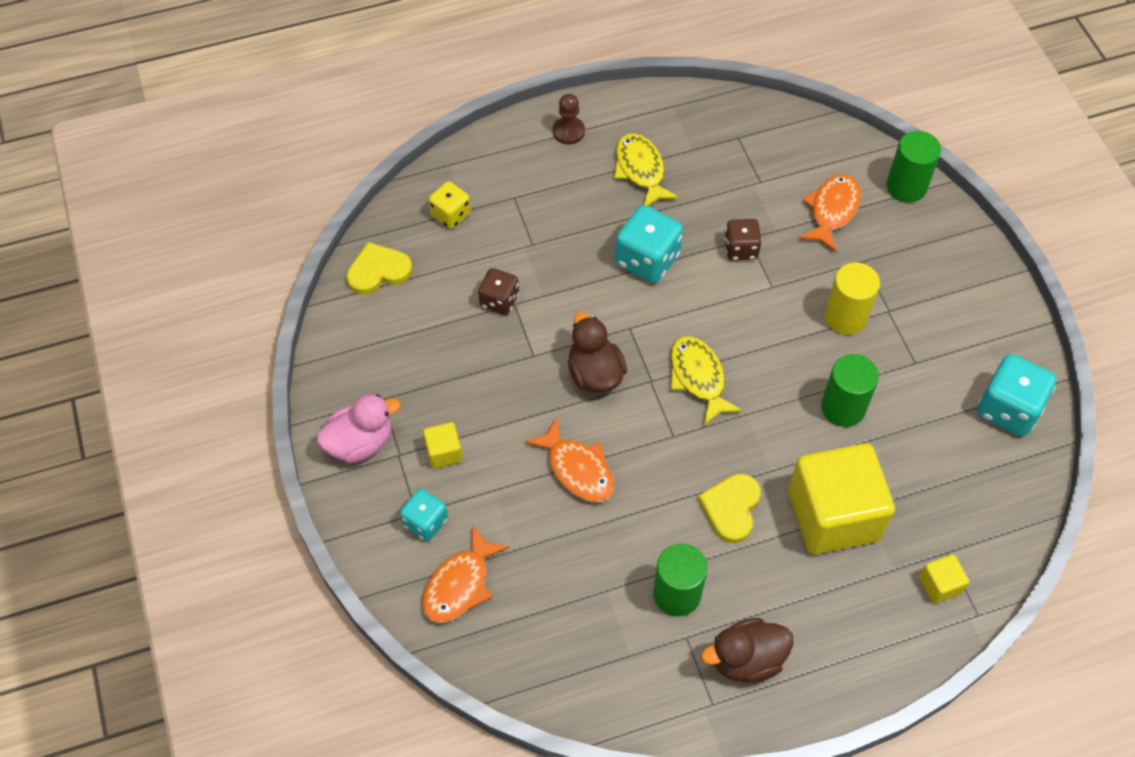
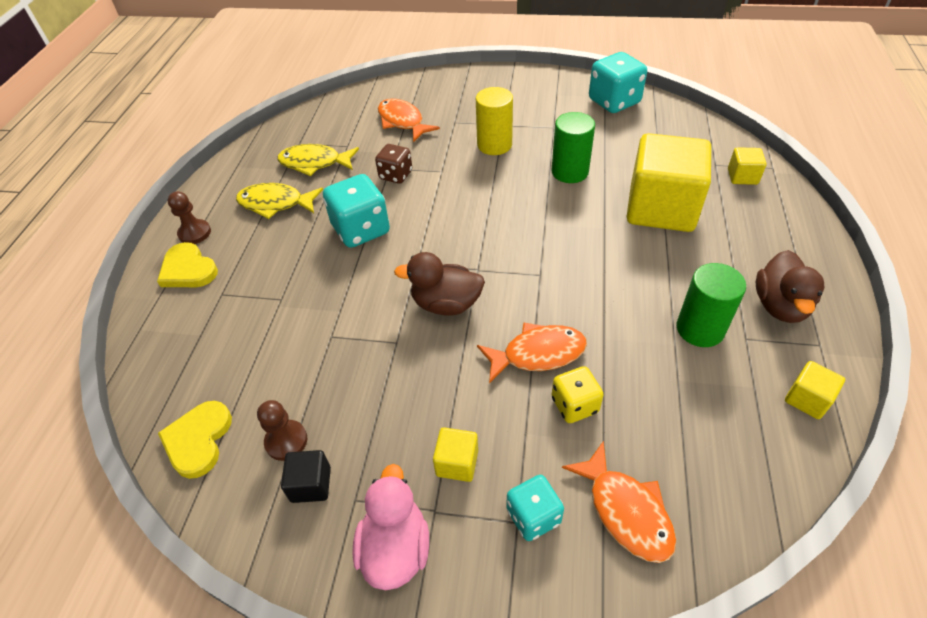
camera: 60 degrees left, 10 degrees down
yellow dice [429,181,471,229] -> yellow dice moved to [552,366,604,423]
brown dice [478,268,519,315] -> none
yellow fish [670,336,743,426] -> yellow fish moved to [278,144,359,176]
yellow heart [698,474,761,543] -> yellow heart moved to [157,242,218,287]
green cylinder [886,131,941,203] -> none
none -> brown pawn [257,400,307,461]
none -> black cube [281,450,331,503]
none -> yellow cube [785,361,845,419]

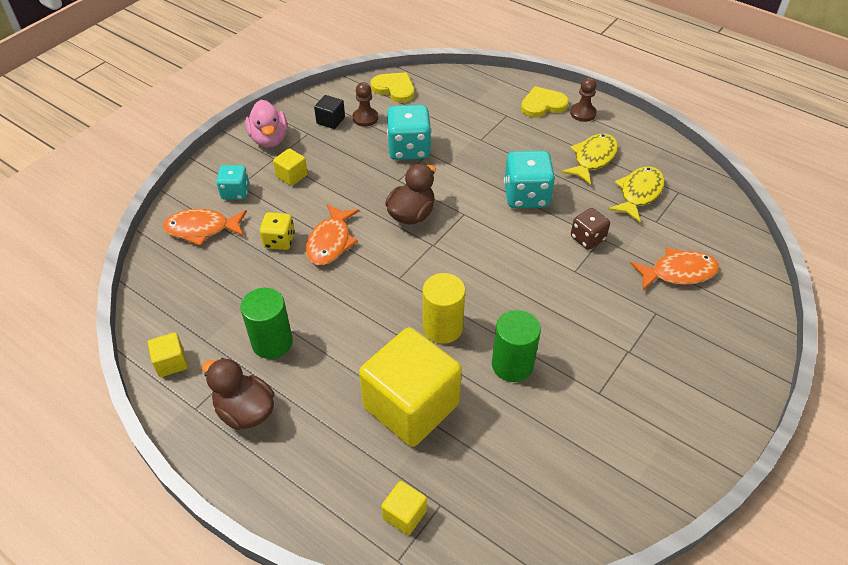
camera: 115 degrees right, 0 degrees up
pink duck [352,464,429,590] -> pink duck turned 45 degrees clockwise [245,100,287,148]
yellow cylinder [476,87,513,155] -> yellow cylinder moved to [423,273,466,344]
turquoise dice [589,52,647,113] -> turquoise dice moved to [387,105,431,160]

